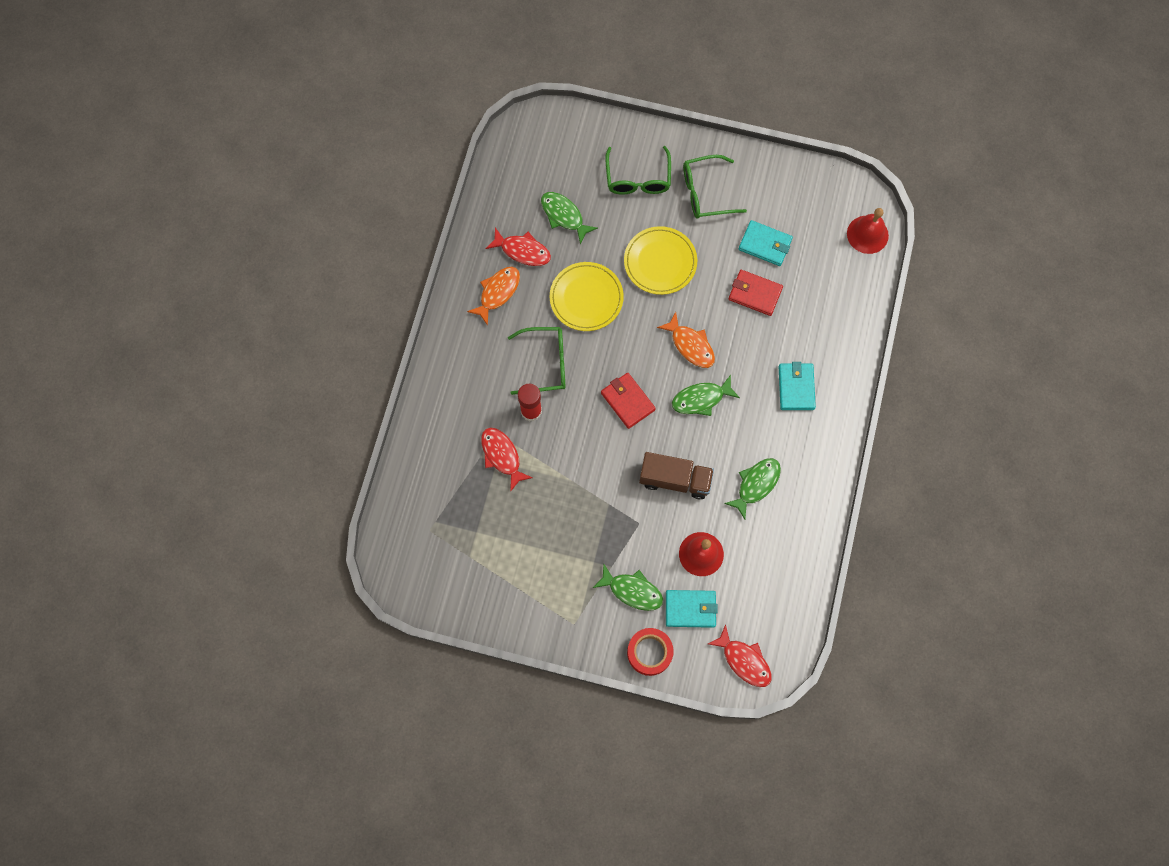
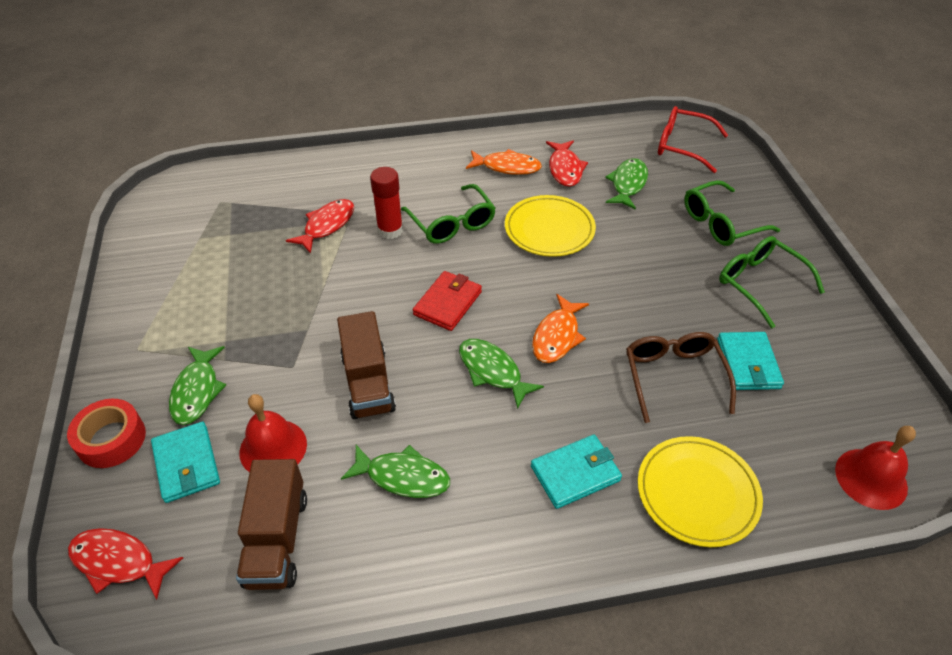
camera: 65 degrees right, 25 degrees down
yellow plate [624,226,697,295] -> yellow plate moved to [638,436,763,547]
red fish [708,624,772,687] -> red fish turned 90 degrees clockwise [68,528,183,600]
red wallet [728,270,783,316] -> brown glasses [626,332,736,423]
none -> brown truck [236,459,307,590]
none -> red glasses [658,106,728,173]

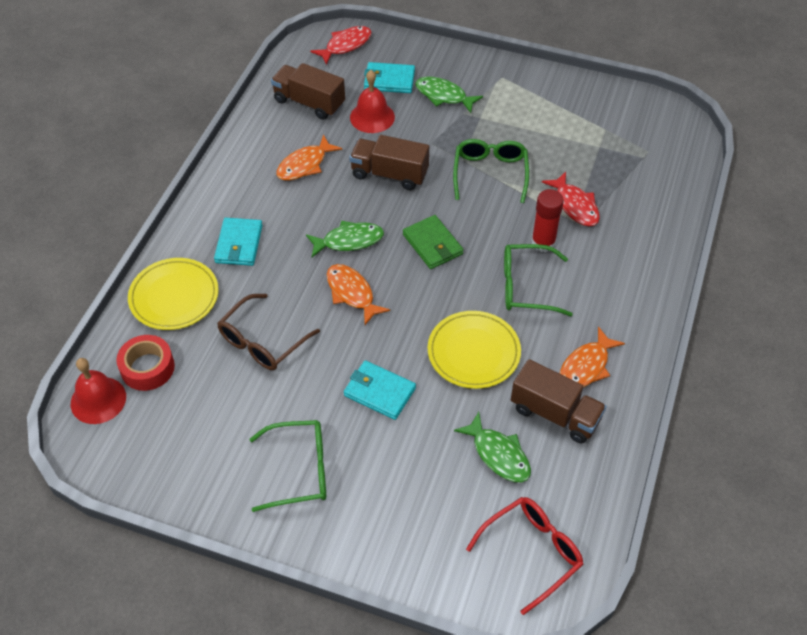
camera: 120 degrees right, 5 degrees up
red tape [67,399,146,468] -> red tape moved to [116,335,175,391]
green fish [341,445,450,498] -> orange fish [276,135,342,181]
red wallet [413,271,482,331] -> green wallet [403,215,463,269]
red fish [546,141,588,187] -> brown truck [511,359,606,443]
brown glasses [626,332,736,423] -> brown glasses turned 105 degrees clockwise [217,294,320,370]
green glasses [684,180,780,246] -> green glasses moved to [453,139,529,203]
turquoise wallet [717,332,784,390] -> turquoise wallet moved to [344,360,416,420]

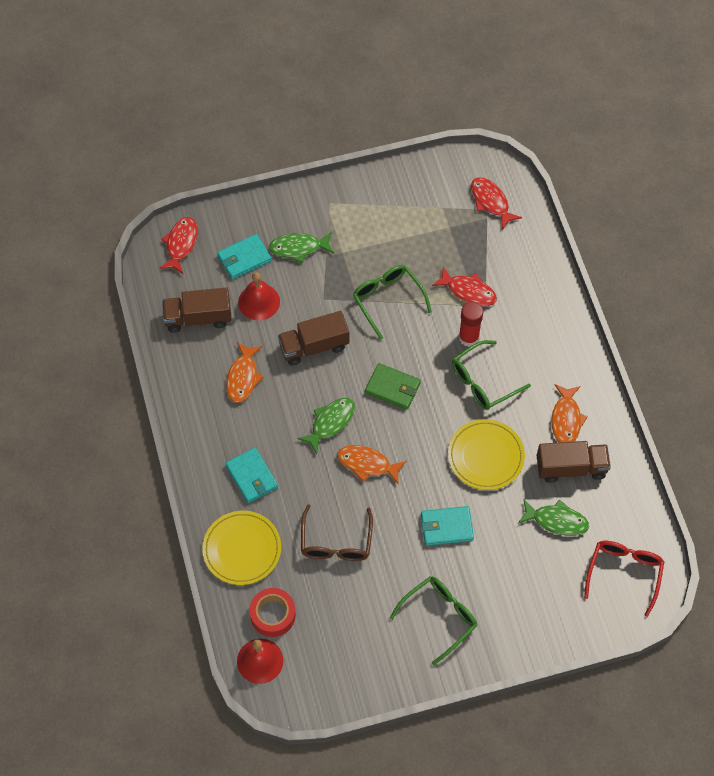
camera: 35 degrees left, 10 degrees up
none -> red fish [471,177,522,230]

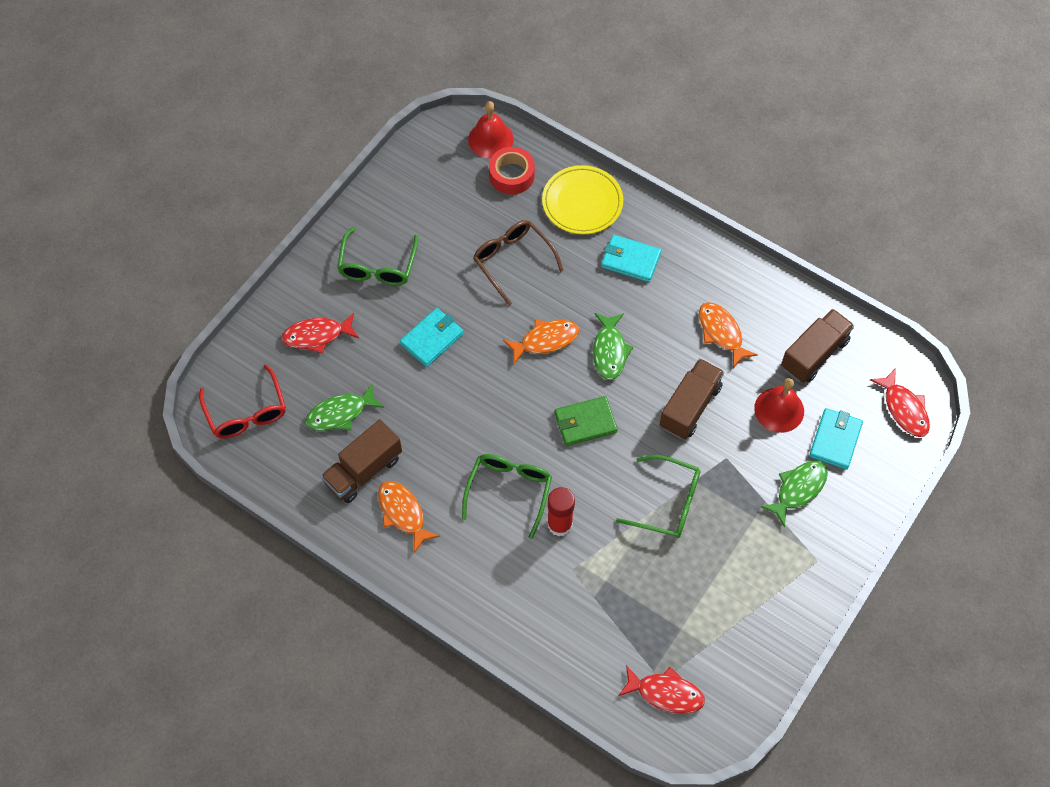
camera: 140 degrees right, 0 degrees up
red fish [432,267,497,306] -> red fish moved to [281,313,359,353]
yellow plate [448,419,525,490] -> none

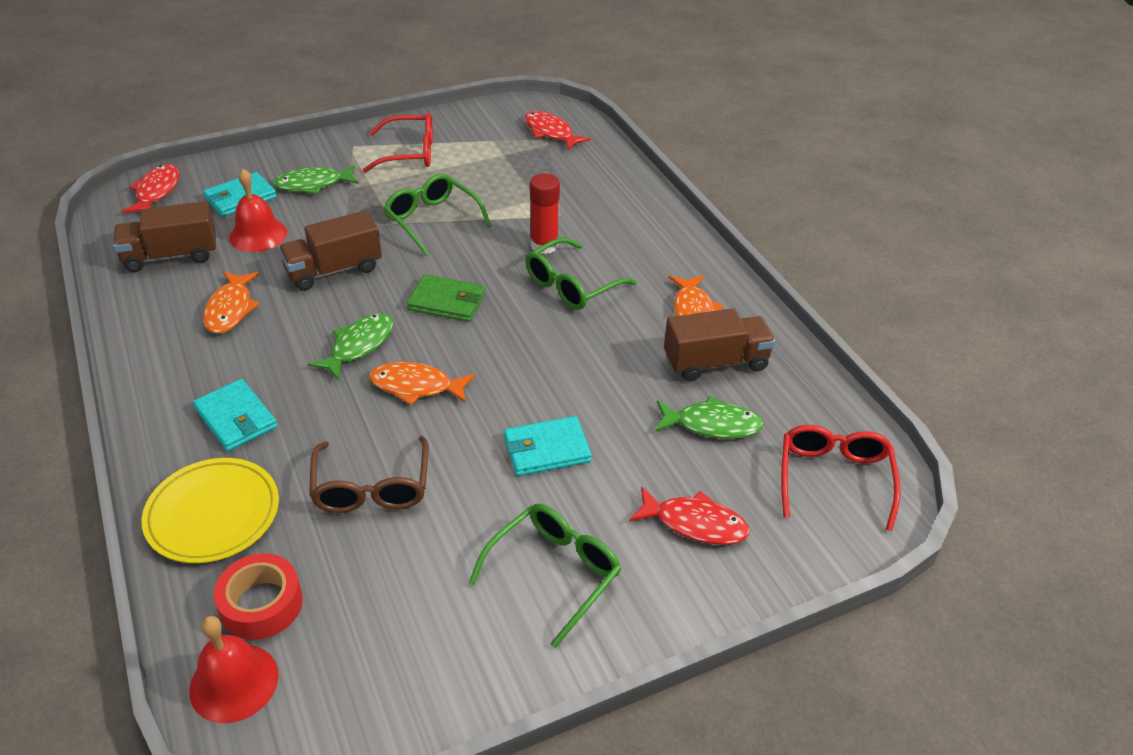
camera: 150 degrees left, 20 degrees down
none -> red glasses [363,113,433,173]

